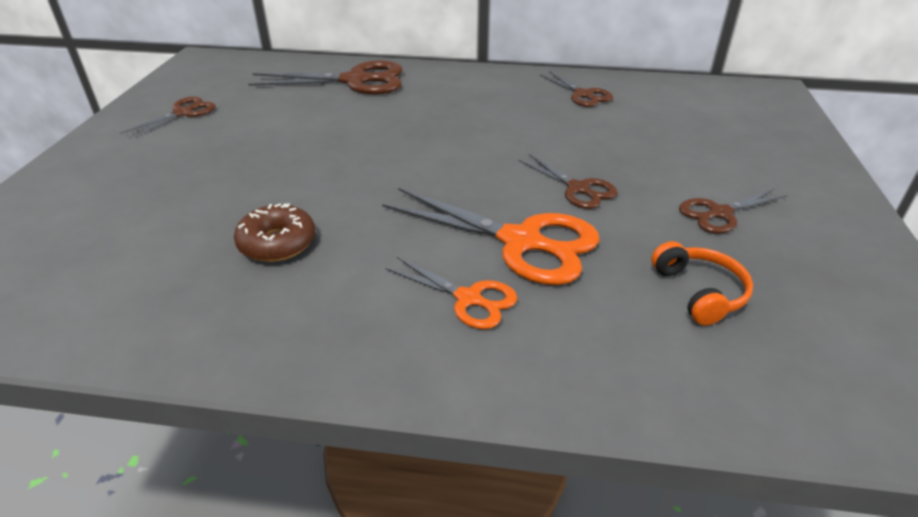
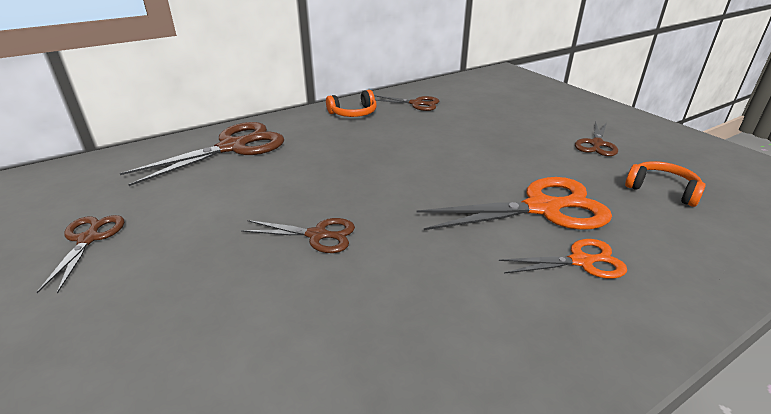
camera: 40 degrees left, 5 degrees down
brown donut [234,203,315,262] -> none
brown scissors [518,154,618,209] -> brown scissors moved to [241,218,355,253]
none -> orange headphones [326,90,377,117]

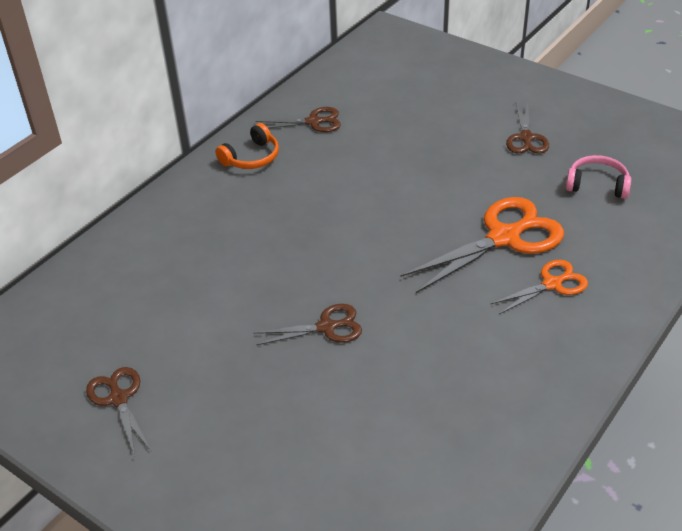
camera: 20 degrees left, 10 degrees up
brown scissors [120,122,284,186] -> none
orange headphones [625,161,706,207] -> pink headphones [566,155,631,199]

